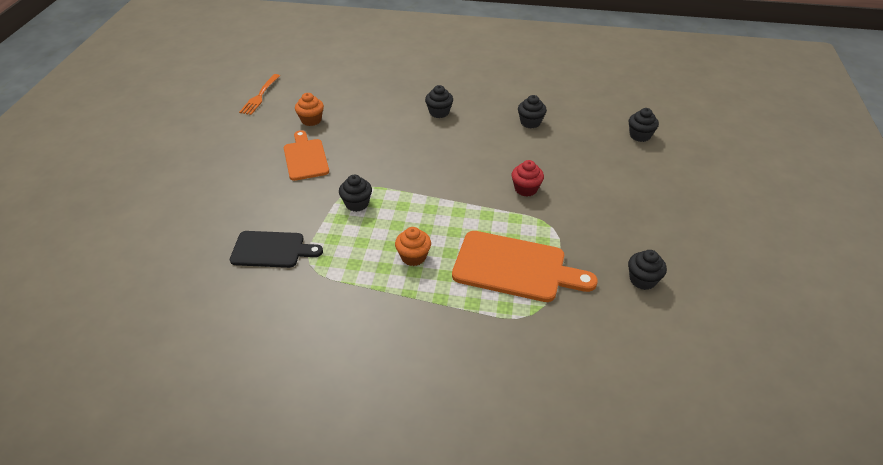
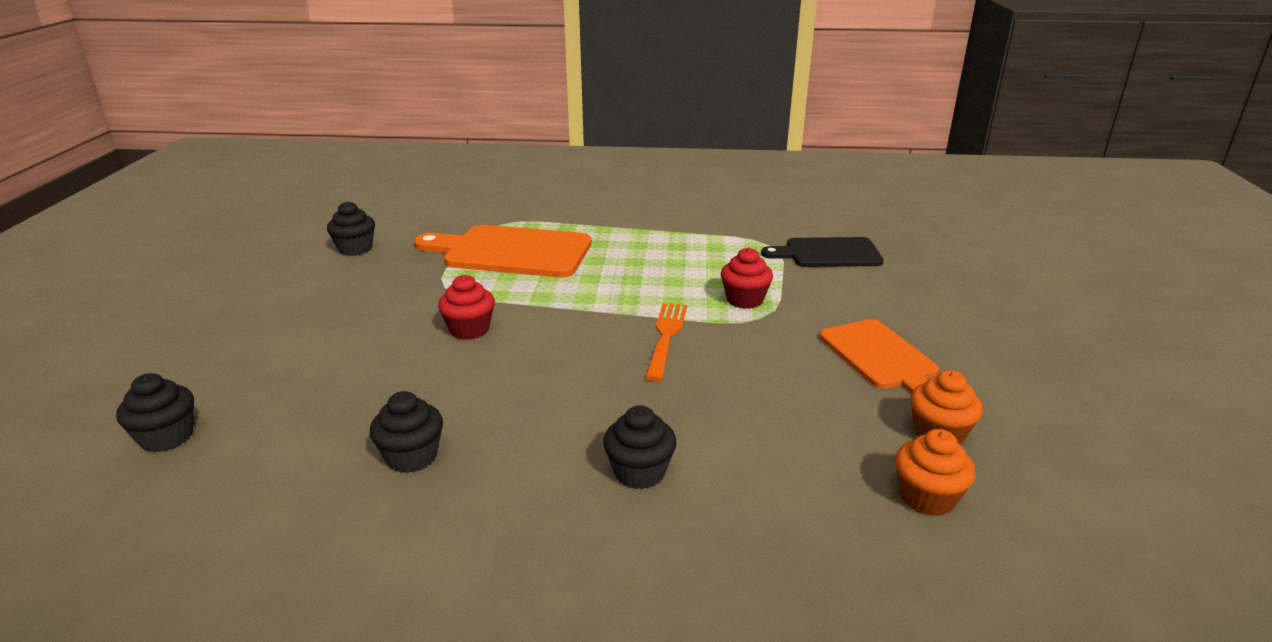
camera: 175 degrees right, 15 degrees down
orange fork [239,74,280,115] -> orange fork moved to [645,303,687,382]
black cupcake [339,175,372,212] -> red cupcake [721,248,773,309]
orange cupcake [395,227,431,266] -> orange cupcake moved to [895,429,976,516]

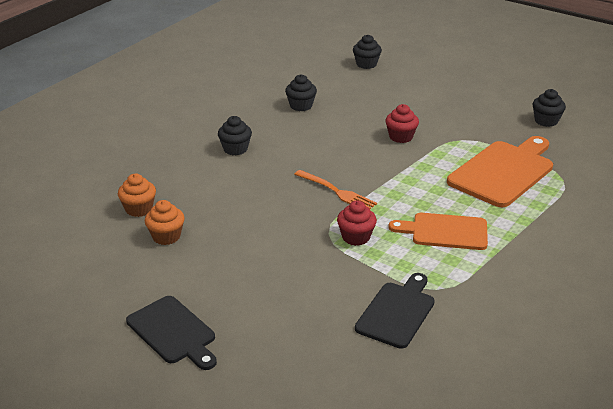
camera: 120 degrees right, 5 degrees up
orange cutting board [819,319,939,394] -> orange cutting board moved to [388,213,488,250]
none -> black cutting board [126,296,217,370]

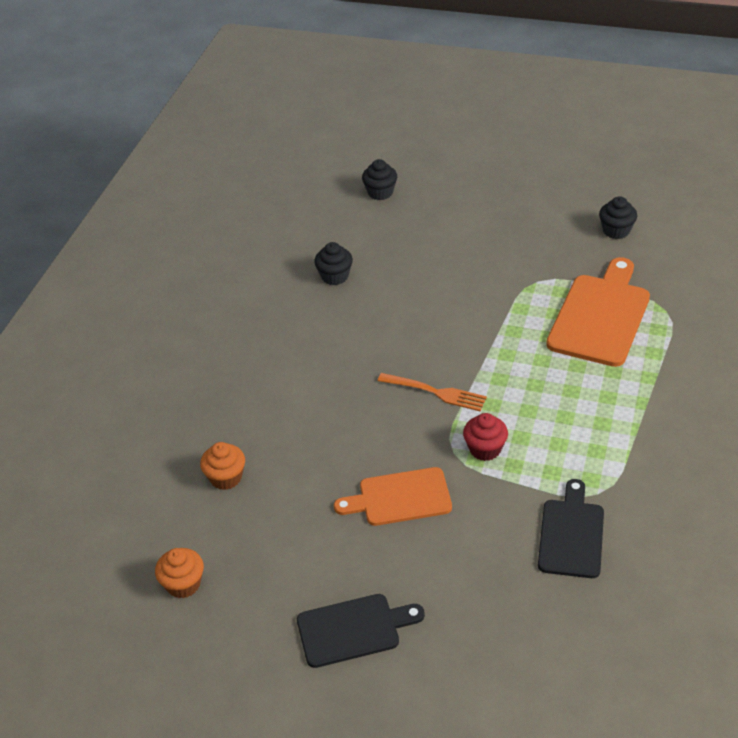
camera: 15 degrees left, 10 degrees up
black cutting board [126,296,217,370] -> black cutting board turned 45 degrees counterclockwise [297,594,425,668]
orange cupcake [145,200,185,245] -> orange cupcake moved to [155,548,204,598]
black cupcake [218,116,252,155] -> none
red cupcake [385,104,419,143] -> none
orange cutting board [388,213,488,250] -> orange cutting board moved to [334,467,452,526]

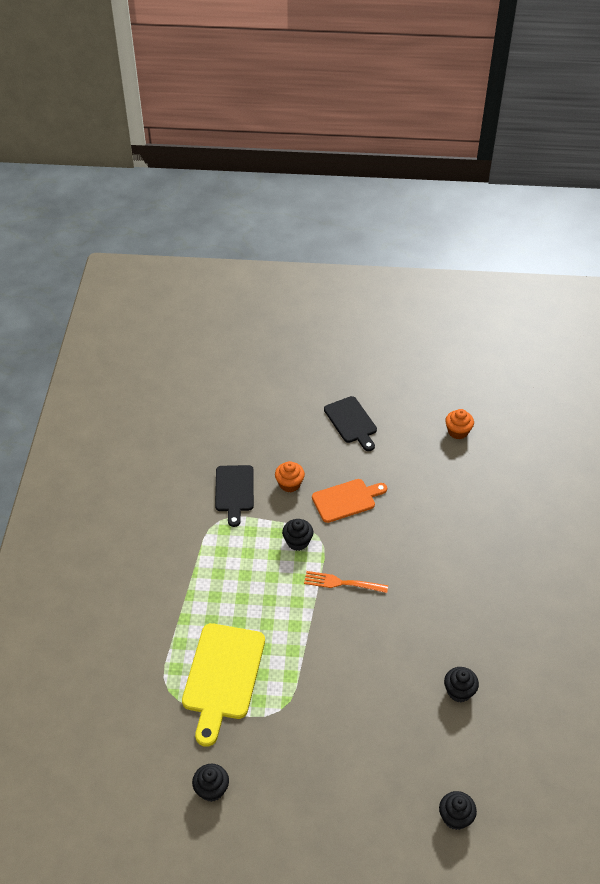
camera: 165 degrees right, 5 degrees up
orange cupcake [200,442,245,490] -> orange cupcake moved to [275,461,305,492]
black cutting board [297,594,425,668] -> black cutting board turned 90 degrees counterclockwise [324,396,377,451]
red cupcake [463,413,508,461] -> black cupcake [282,519,313,551]
orange cutting board [546,257,650,367] -> yellow cutting board [182,623,265,747]

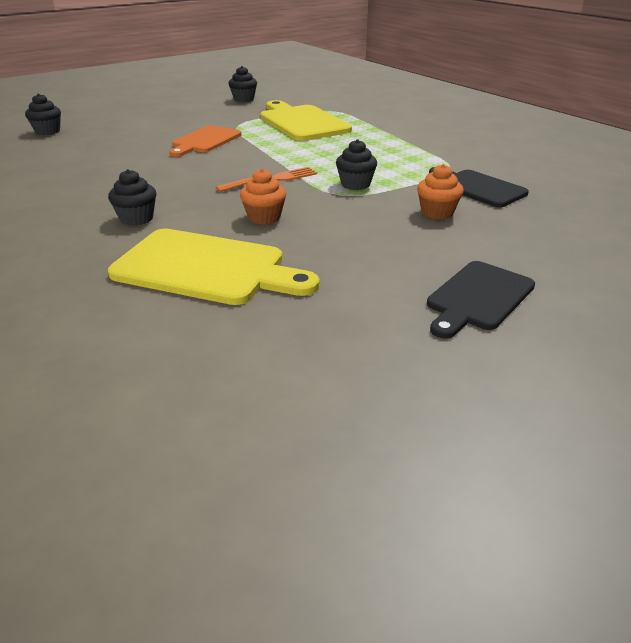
camera: 140 degrees right, 15 degrees down
orange cutting board [312,479,387,523] -> orange cutting board moved to [169,125,242,157]
black cutting board [324,396,377,451] -> black cutting board turned 75 degrees counterclockwise [427,261,535,339]
black cupcake [444,667,479,702] -> black cupcake moved to [108,169,156,226]
orange cupcake [445,409,474,439] -> orange cupcake moved to [240,168,286,225]
none -> yellow cutting board [108,229,320,305]

